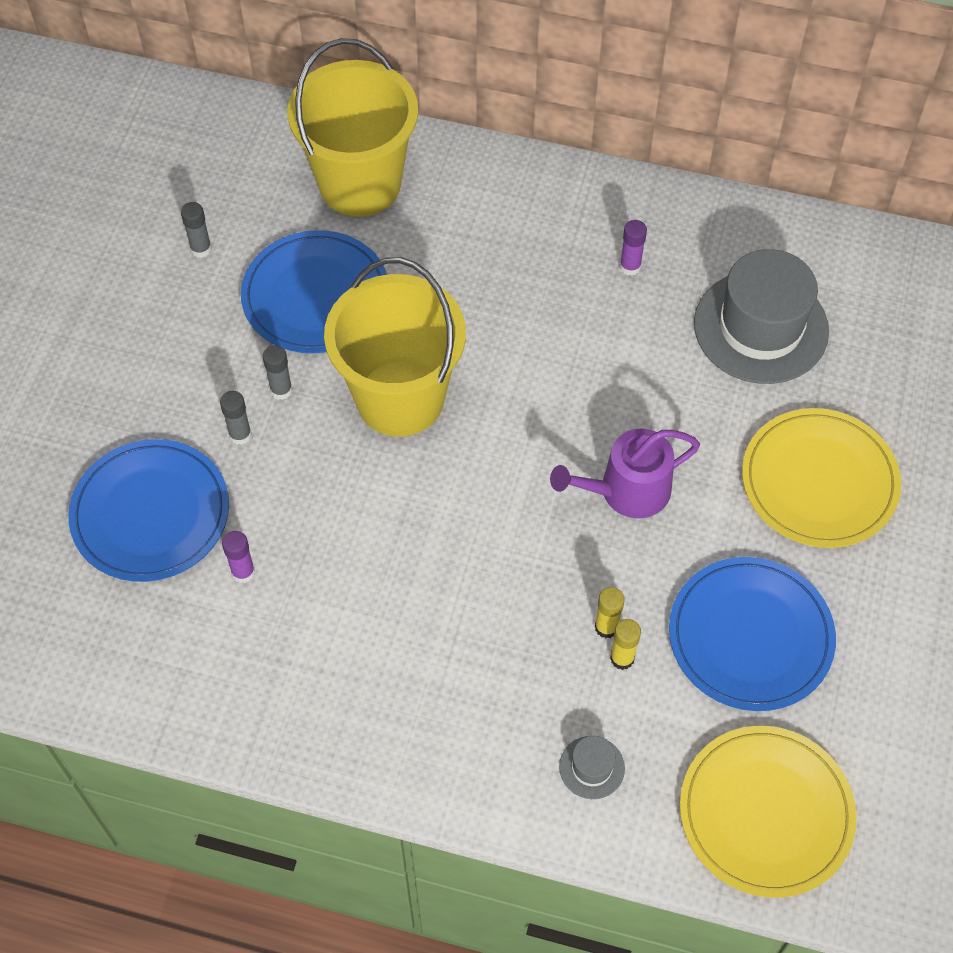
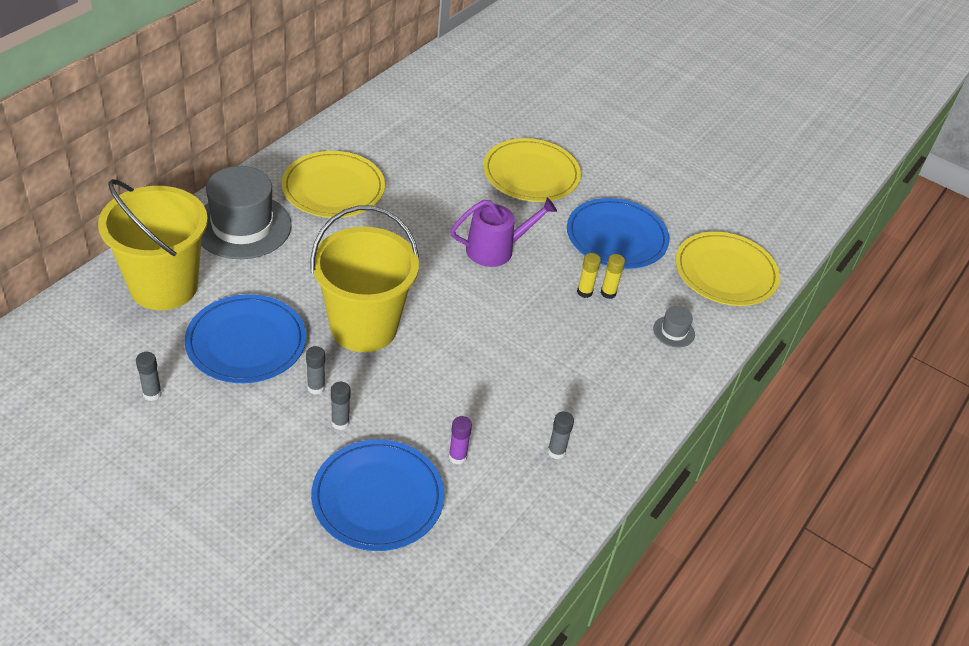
camera: 75 degrees left, 15 degrees down
purple watering can [550,429,700,518] -> purple watering can turned 105 degrees counterclockwise [451,197,557,267]
purple glue stick [620,220,647,276] -> yellow plate [282,151,385,218]
grey hat [694,249,829,384] -> grey hat moved to [201,166,292,259]
none -> grey glue stick [548,411,574,459]

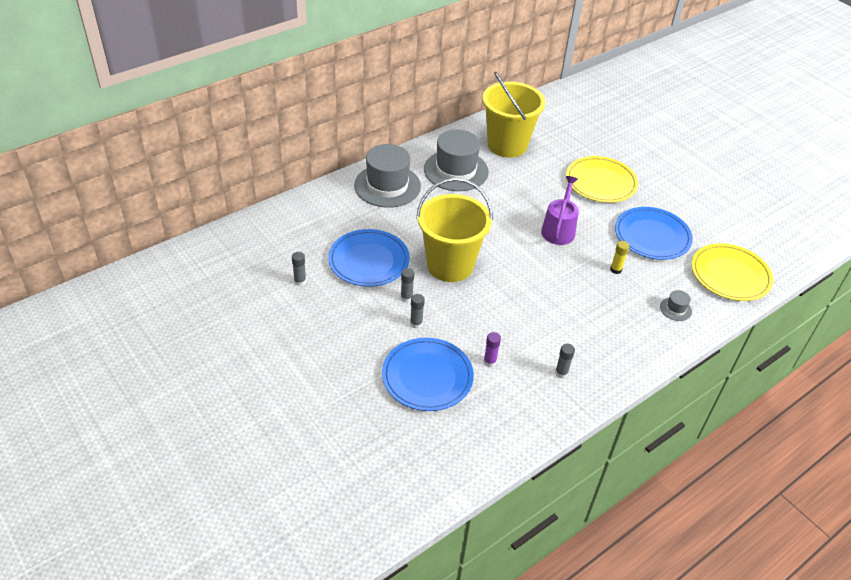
camera: 20 degrees right, 0 degrees up
yellow bucket [98,179,208,310] -> yellow bucket moved to [483,72,546,158]
yellow plate [282,151,385,218] -> grey hat [424,130,489,191]
purple watering can [451,197,557,267] -> purple watering can turned 75 degrees counterclockwise [541,176,579,245]
yellow glue stick [601,254,625,299] -> none

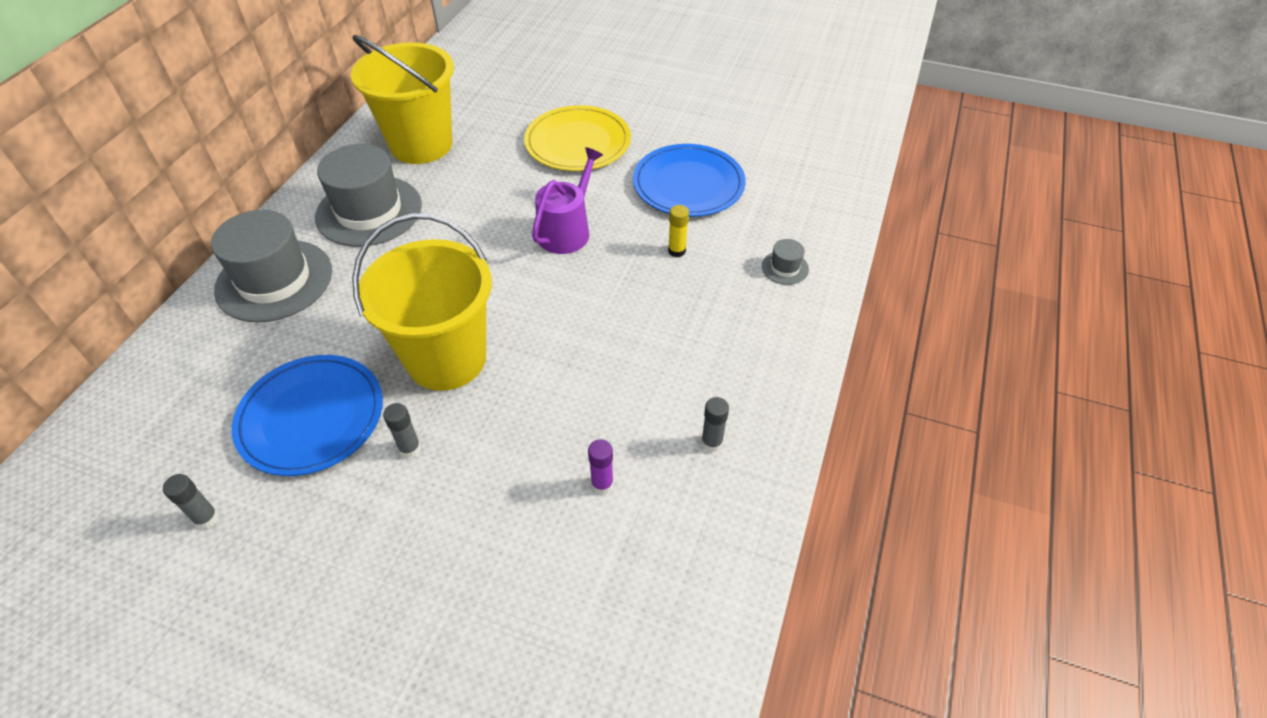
camera: 30 degrees left, 5 degrees up
blue plate [382,338,474,411] -> none
grey glue stick [410,294,425,329] -> none
purple watering can [541,176,579,245] -> purple watering can turned 45 degrees clockwise [532,147,603,254]
yellow plate [691,243,773,301] -> none

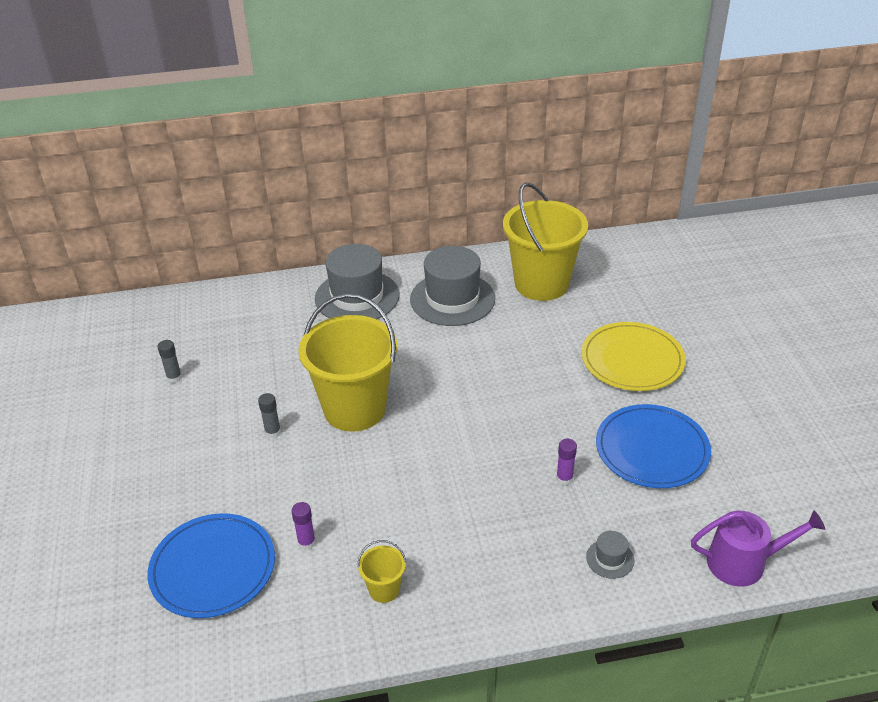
camera: 60 degrees right, 10 degrees down
blue plate [232,355,383,476] -> blue plate moved to [147,513,275,618]
purple watering can [532,147,603,254] -> purple watering can moved to [691,511,825,587]
yellow glue stick [668,205,689,257] -> purple glue stick [556,439,577,485]
grey glue stick [701,397,729,452] -> yellow bucket [357,540,406,603]

